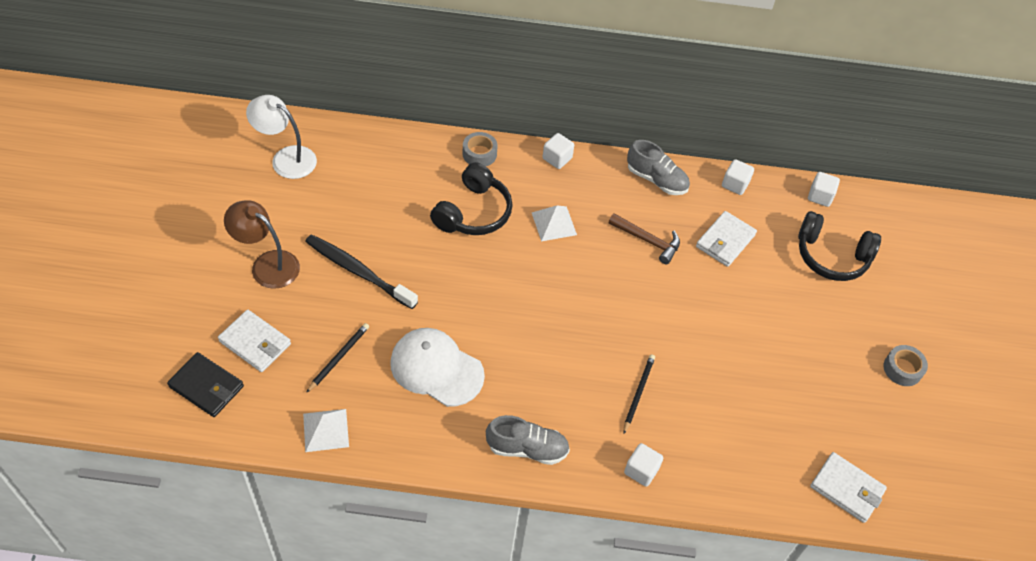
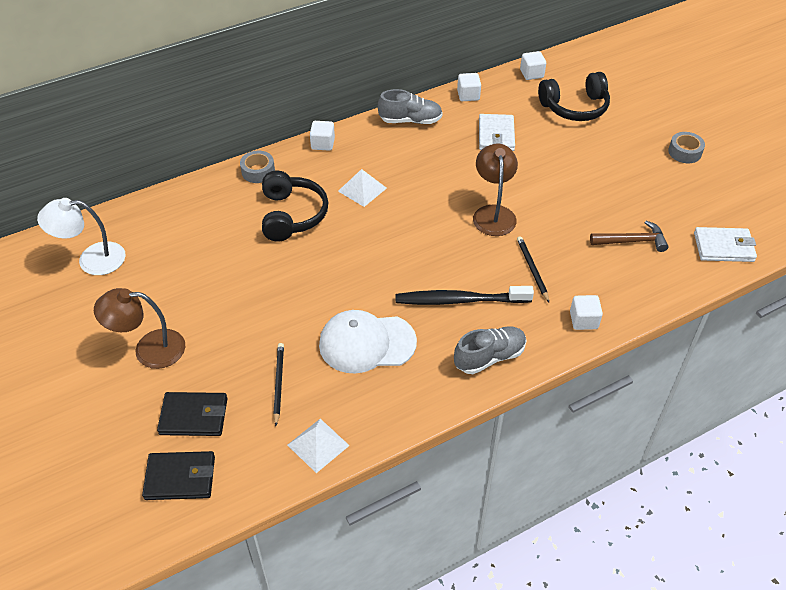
camera: 30 degrees left, 5 degrees down
white wallet [218,310,291,372] -> black wallet [157,392,227,436]
black toothbrush [305,234,418,309] -> black toothbrush moved to [395,286,534,305]
brown hammer [609,213,680,264] -> brown hammer moved to [590,221,669,252]
none -> brown lamp [473,143,518,236]

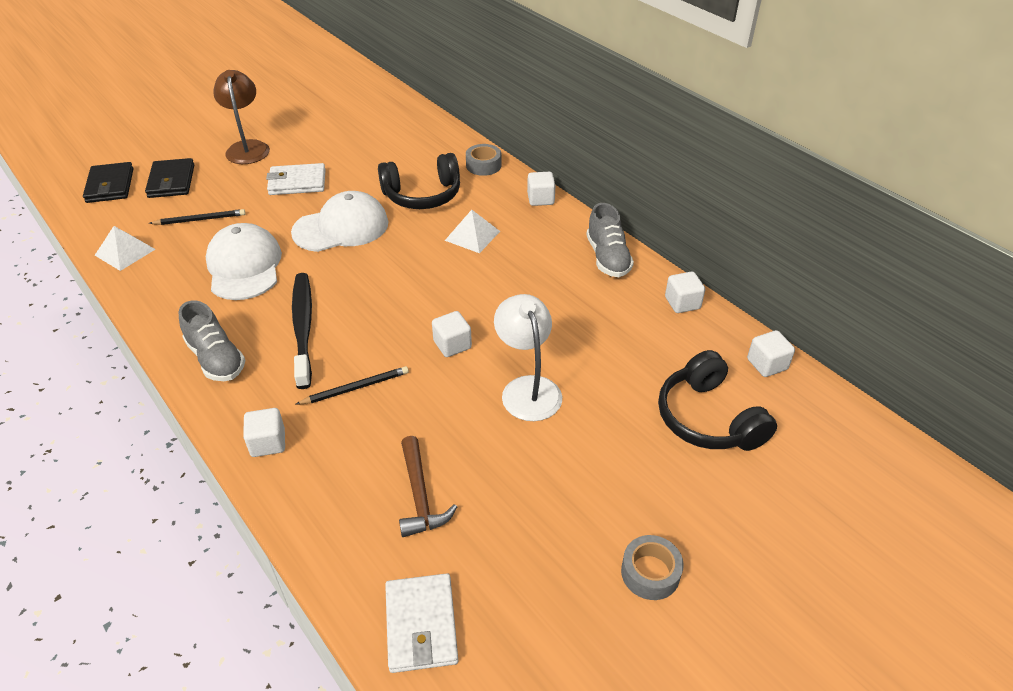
camera: 80 degrees right, 5 degrees down
white lamp [37,198,126,275] -> white lamp moved to [494,294,562,421]
brown lamp [473,143,518,236] -> white cube [432,311,472,357]
white wallet [479,114,515,151] -> white wallet moved to [266,163,326,195]
none -> white cap [291,191,388,252]

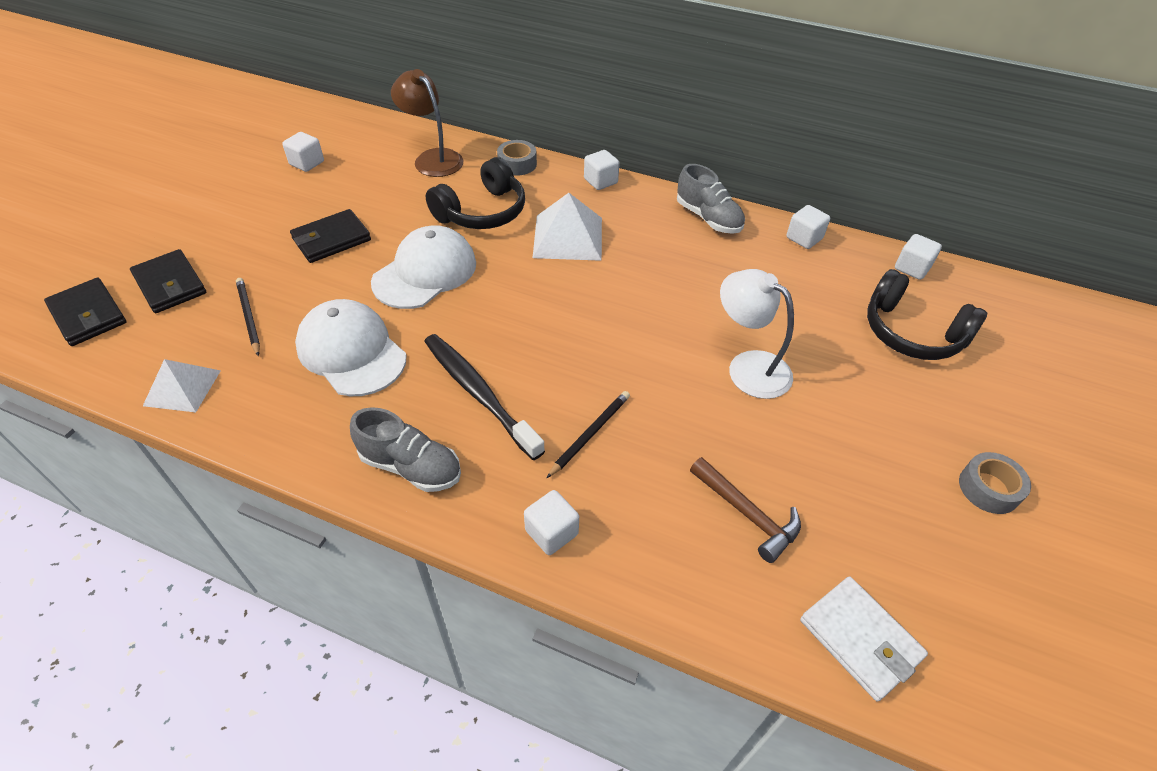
camera: 30 degrees left, 5 degrees up
black pencil [149,209,246,225] -> black pencil turned 75 degrees counterclockwise [236,278,260,356]
brown lamp [213,70,270,164] -> brown lamp moved to [391,69,463,177]
white wallet [266,163,326,195] -> black wallet [290,209,371,263]
white cube [432,311,472,357] -> white cube moved to [282,132,324,172]
white pyramid [445,210,500,253] -> white pyramid [533,193,602,261], size x1.51

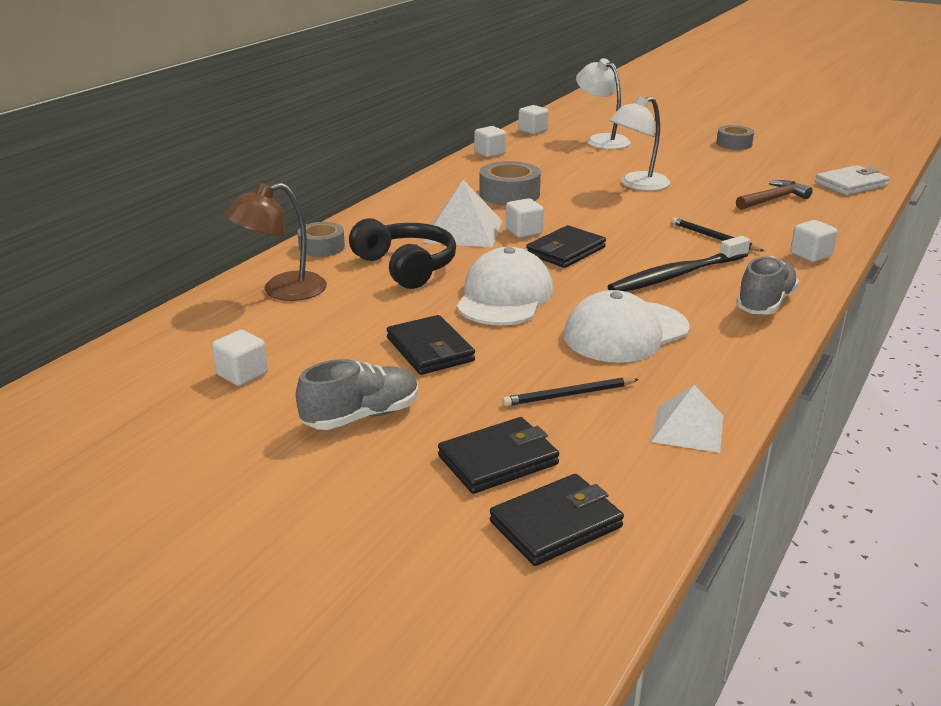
camera: 80 degrees left, 20 degrees down
white cap [371,225,476,309] -> white cap turned 60 degrees clockwise [456,247,553,325]
white cube [584,150,620,190] -> white cube moved to [506,198,544,238]
grey shoe [677,164,745,234] -> grey shoe moved to [296,359,418,430]
black headphones [867,269,987,360] -> white lamp [576,58,631,149]
none -> grey tape [480,161,541,205]
none -> black wallet [526,225,606,268]

